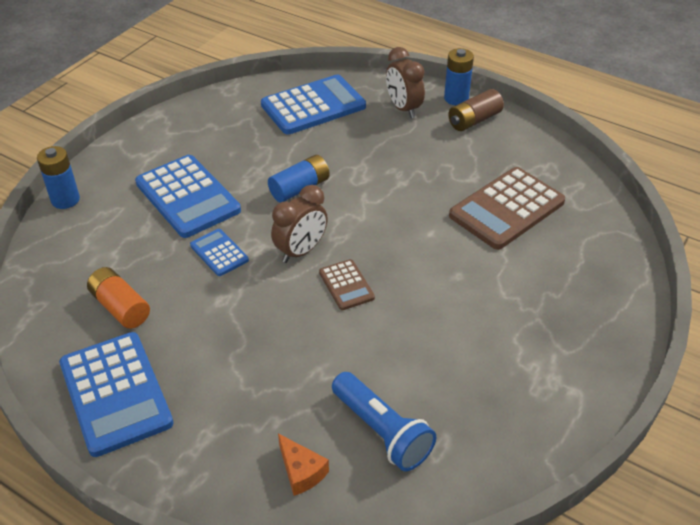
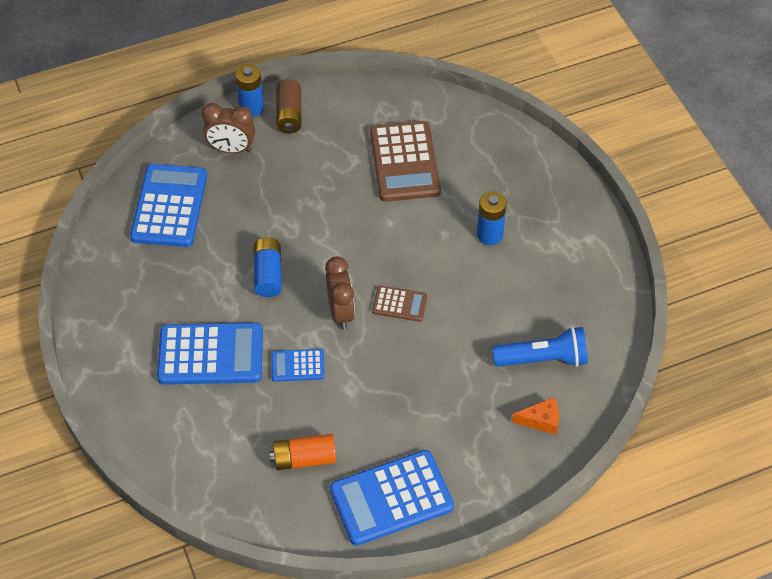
camera: 55 degrees left, 10 degrees up
blue battery [37,146,80,209] -> blue battery moved to [477,192,507,245]
blue calculator [59,332,173,457] -> blue calculator turned 150 degrees clockwise [330,450,454,546]

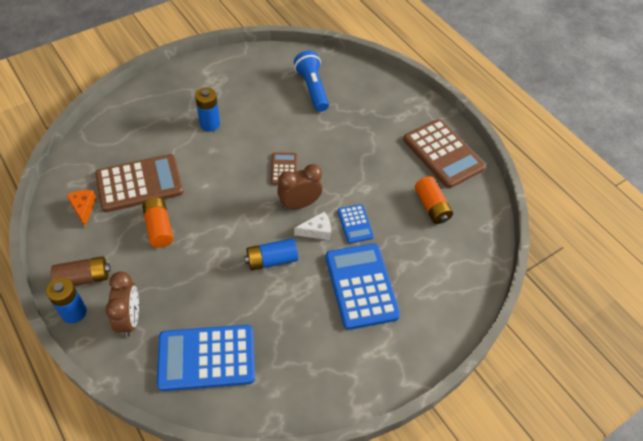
camera: 105 degrees left, 0 degrees up
blue calculator [330,450,454,546] -> brown calculator [403,119,485,188]
orange cheese [512,397,559,435] -> orange cheese moved to [67,190,97,226]
none -> orange battery [142,197,174,248]
none -> white cheese [294,212,331,240]

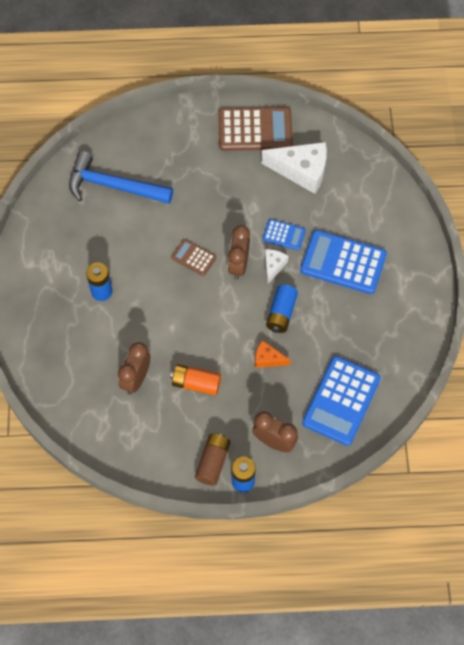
camera: 55 degrees left, 10 degrees up
orange cheese [67,190,97,226] -> orange cheese moved to [255,340,291,368]
brown calculator [95,154,184,212] -> brown clock [118,342,150,394]
blue flashlight [294,51,329,112] -> blue hammer [69,151,173,204]
orange battery [415,176,453,224] -> white cheese [261,142,327,194]

